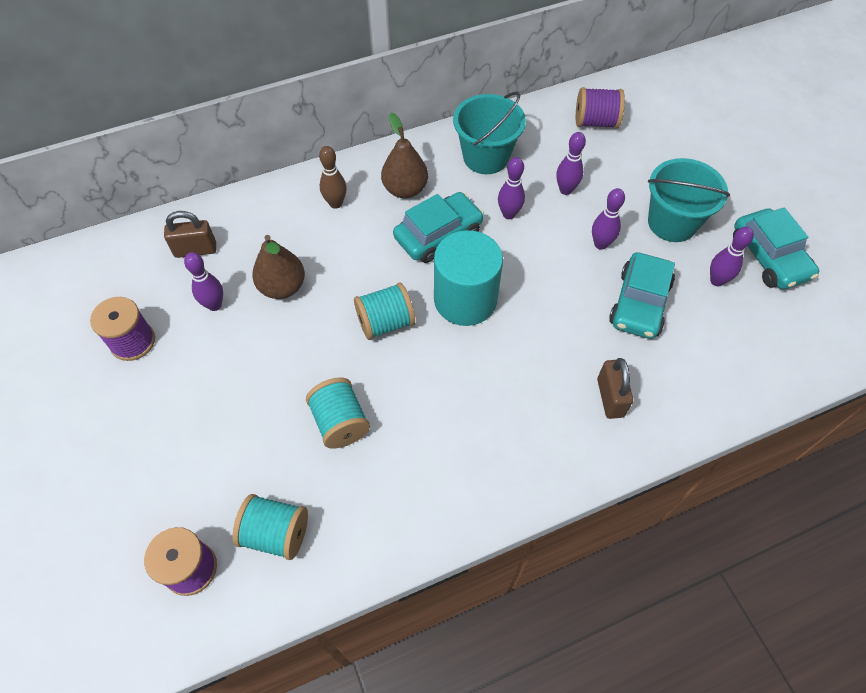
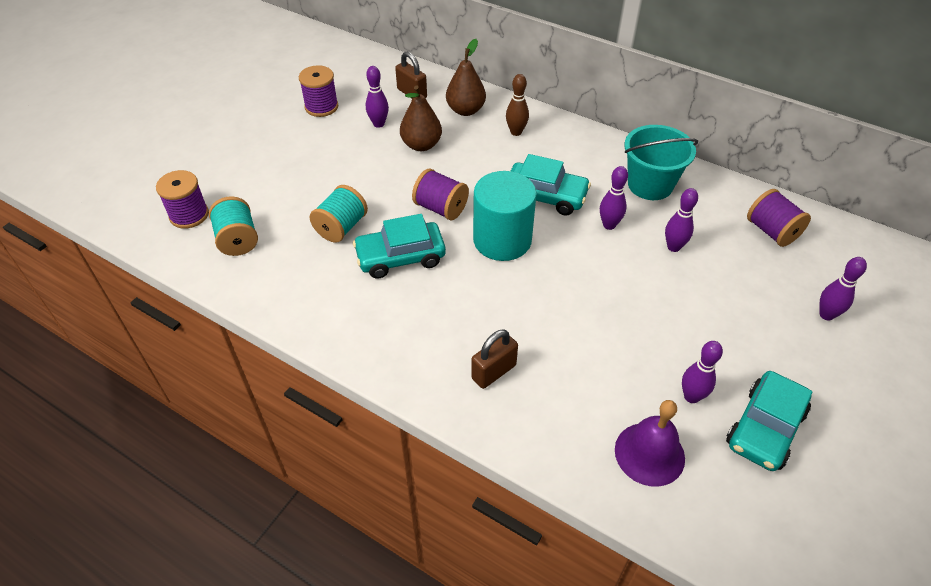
camera: 55 degrees right, 10 degrees down
turquoise spool [354,282,415,340] -> purple spool [412,168,469,220]
brown pear [381,112,428,198] -> brown pear moved to [446,39,486,116]
purple bowling pin [592,188,625,250] -> purple bowling pin moved to [819,257,867,320]
turquoise car [609,252,675,339] -> turquoise car moved to [353,214,446,279]
turquoise bucket [648,158,730,242] -> none
none -> purple bell [615,400,685,487]

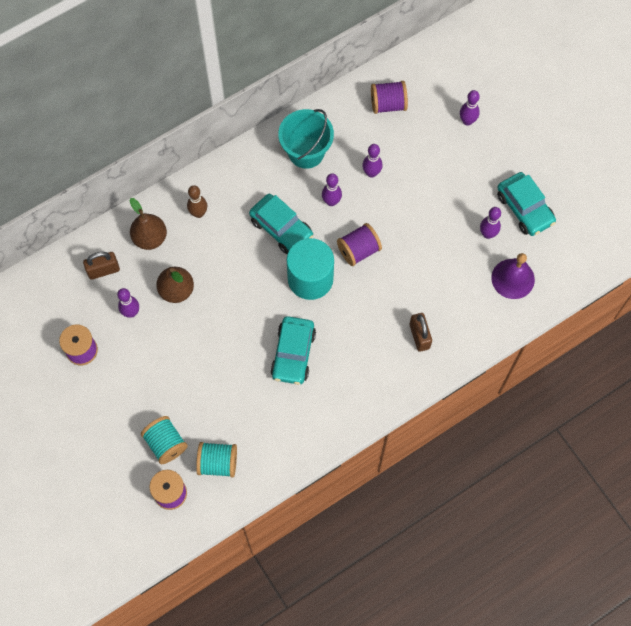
camera: 65 degrees left, 20 degrees up
turquoise spool [310,185,368,243] -> turquoise spool moved to [141,416,188,464]
purple spool [412,168,469,220] -> purple spool moved to [337,223,382,266]
turquoise car [511,154,591,216] -> turquoise car turned 90 degrees clockwise [249,194,313,254]

